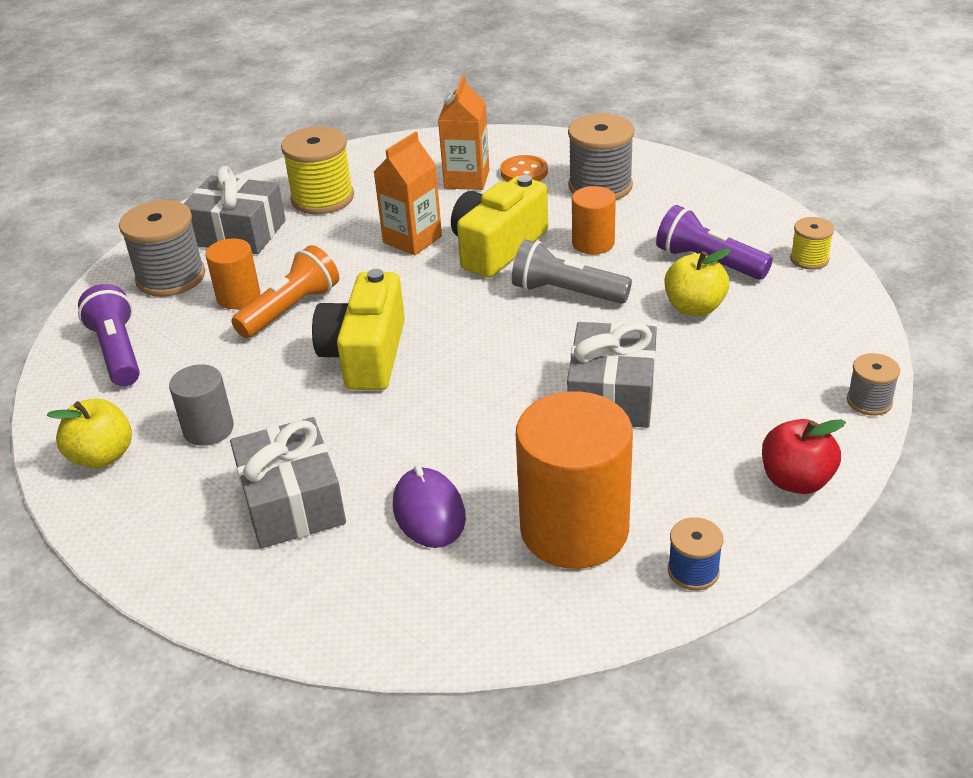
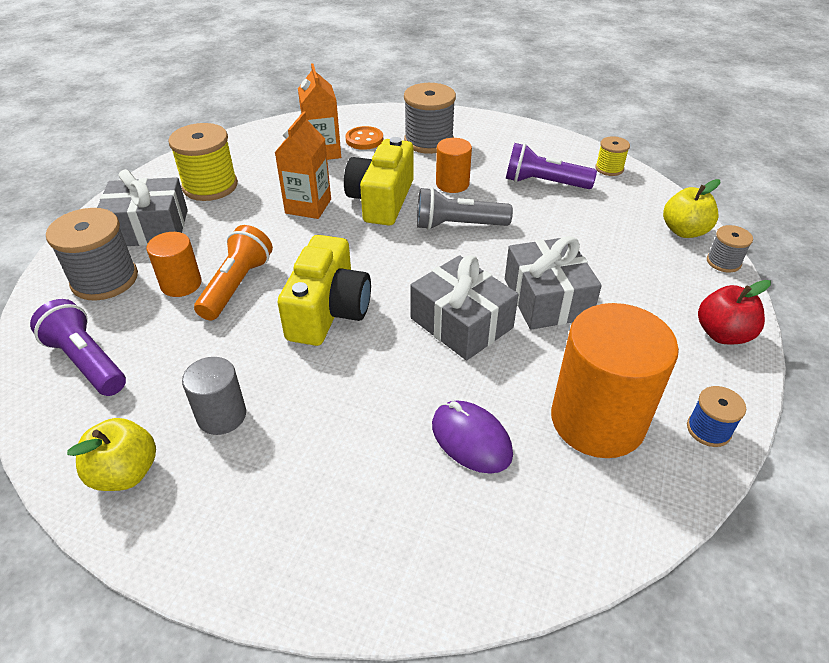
camera: 25 degrees left, 5 degrees up
grey gift [230,417,346,548] -> grey gift moved to [410,255,519,361]
yellow camera [312,269,405,390] -> yellow camera turned 150 degrees counterclockwise [278,235,371,346]
yellow apple [665,248,731,316] -> yellow apple moved to [663,179,720,238]

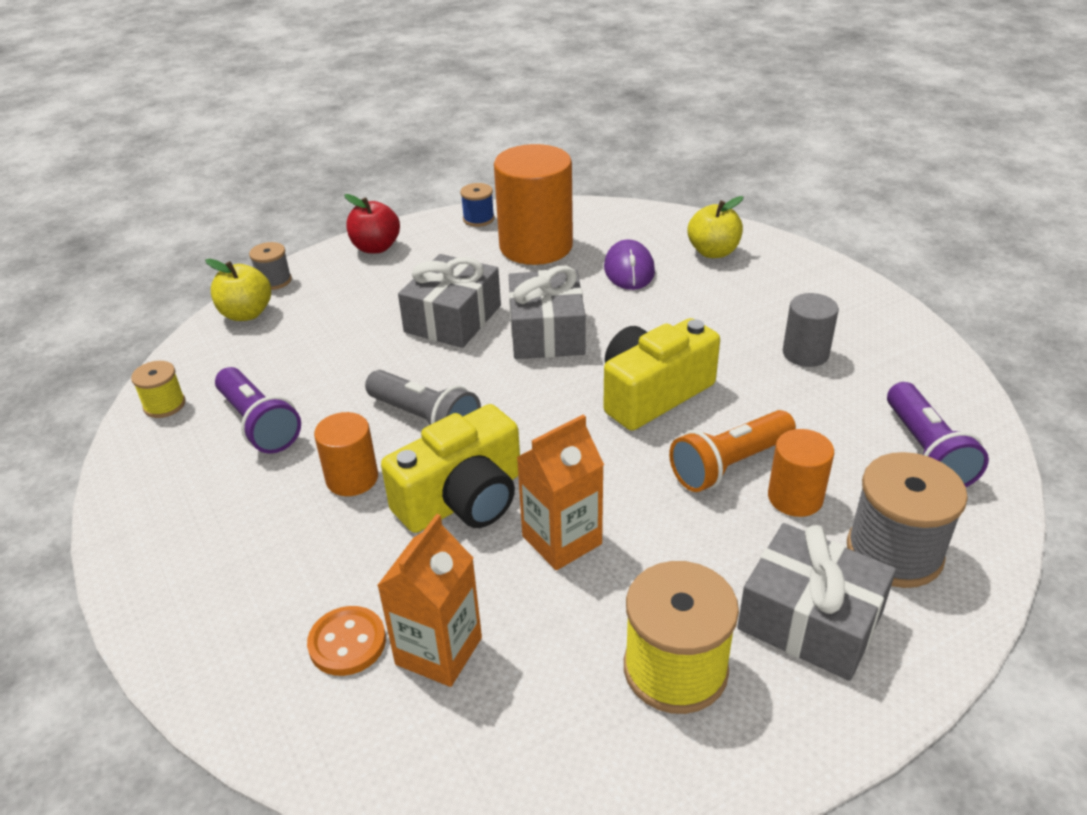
camera: 140 degrees left, 5 degrees down
yellow apple [67,418,156,491] -> yellow apple moved to [688,196,743,258]
grey spool [404,83,456,154] -> none

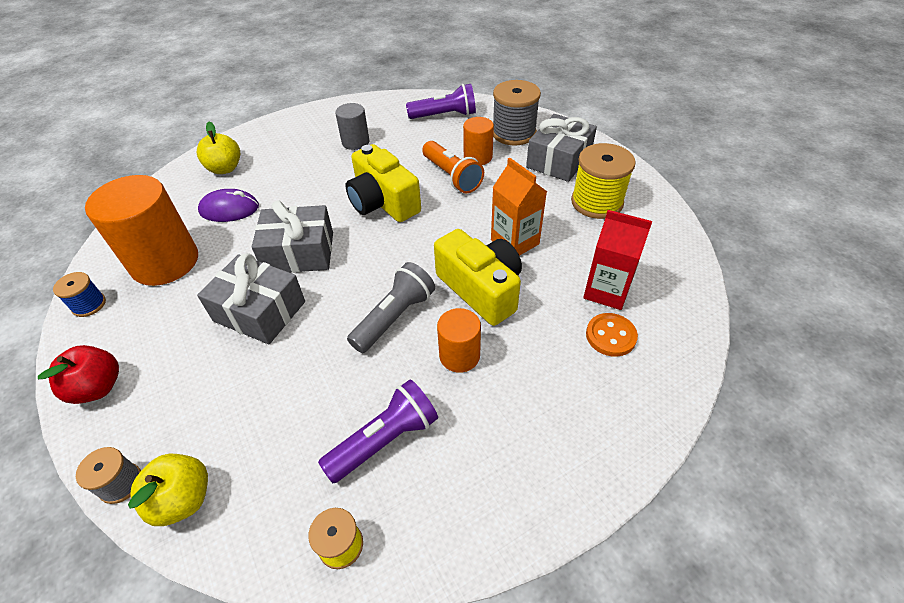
camera: 90 degrees left, 10 degrees up
orange carton [377,514,482,687] -> red carton [583,210,652,310]

